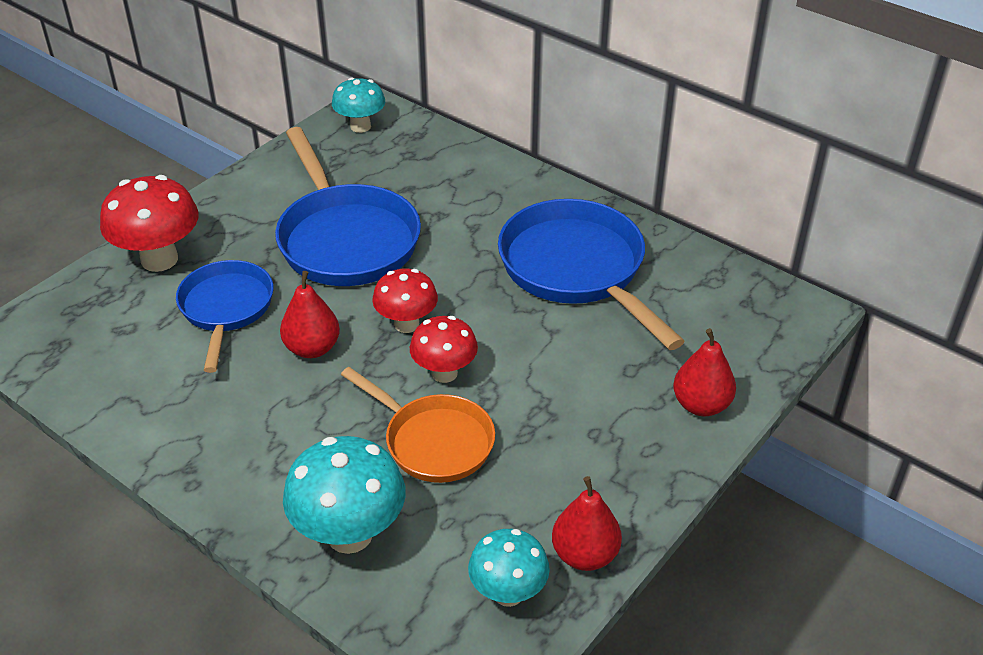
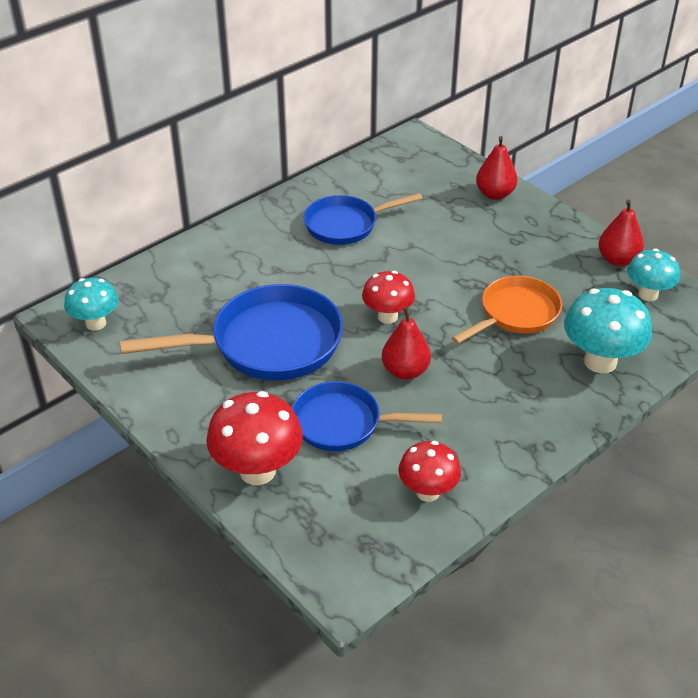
camera: 80 degrees left, 0 degrees up
red mushroom [410,316,478,383] -> red mushroom moved to [398,441,461,502]
blue pan [498,199,685,350] -> blue pan [303,193,423,245], size x0.64

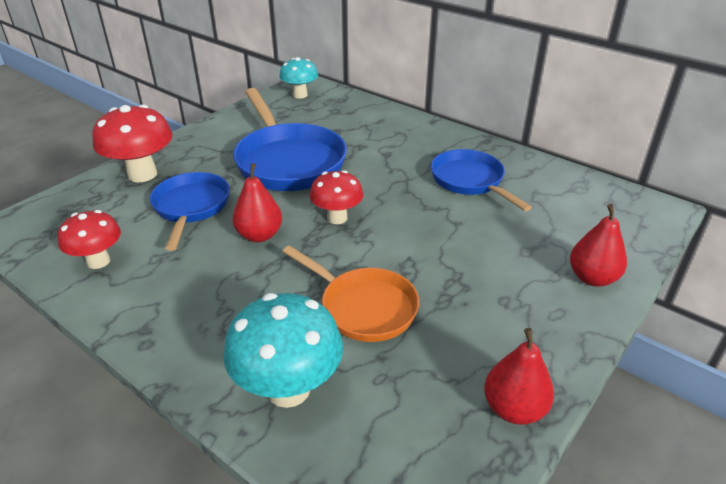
camera: 80 degrees right, 5 degrees down
turquoise mushroom [627,249,680,301] -> none

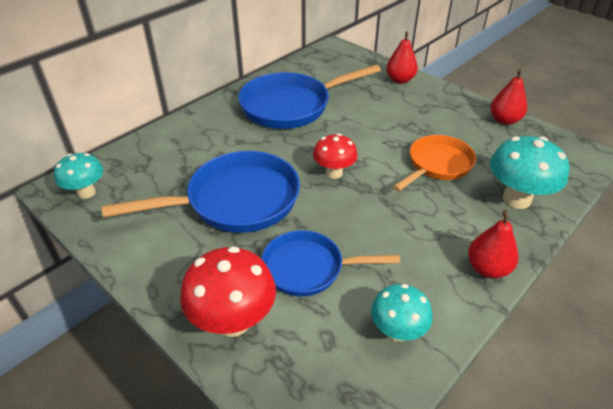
camera: 85 degrees left, 5 degrees up
red mushroom [58,210,121,269] -> turquoise mushroom [371,284,433,342]
red pear [232,163,282,242] -> red pear moved to [468,210,518,278]
blue pan [431,149,532,211] -> blue pan [238,65,381,129], size x1.57

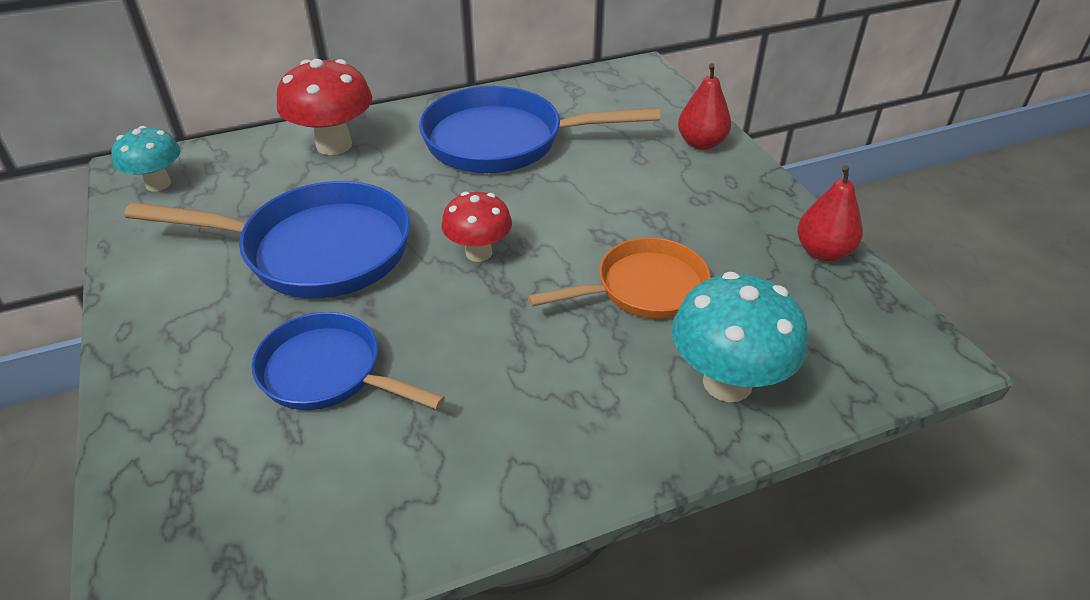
camera: 25 degrees right, 0 degrees up
red mushroom [180,246,276,337] -> red mushroom moved to [277,59,372,155]
turquoise mushroom [371,284,433,342] -> none
red pear [468,210,518,278] -> none

